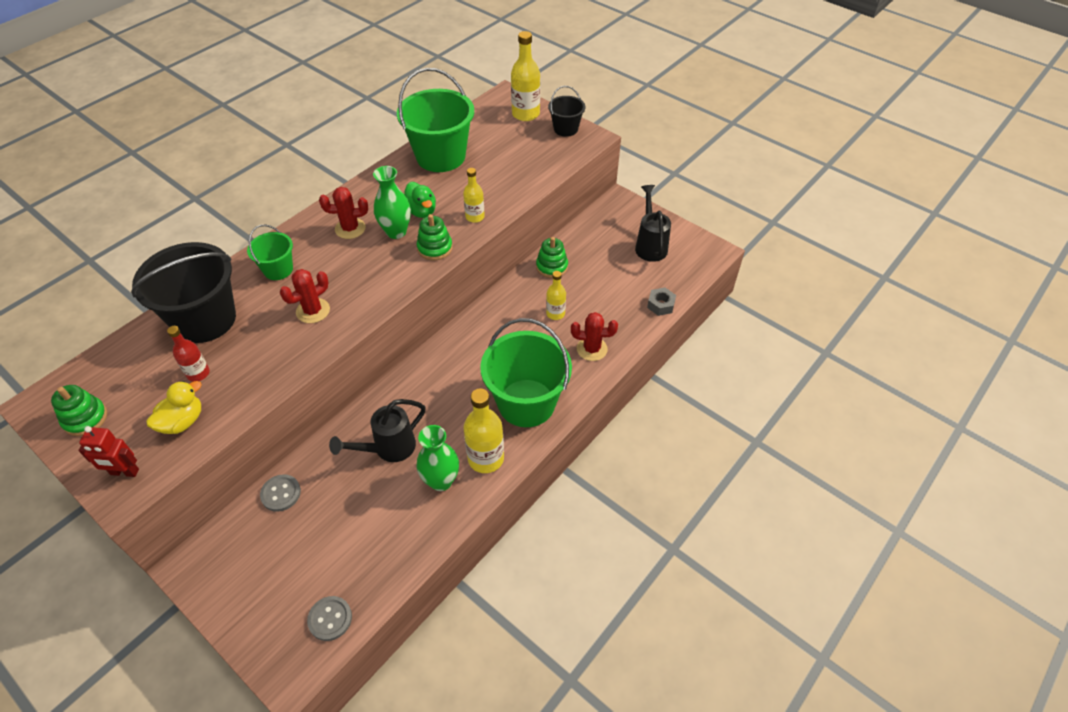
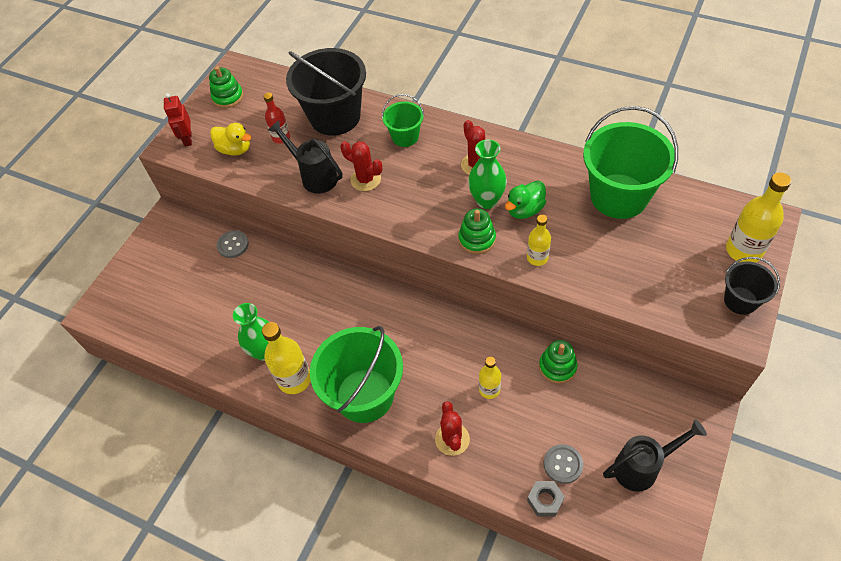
camera: 80 degrees right, 5 degrees up
grey button [307,596,352,641] -> grey button moved to [544,444,583,484]
black watering can [329,399,426,462] -> black watering can moved to [268,120,342,193]

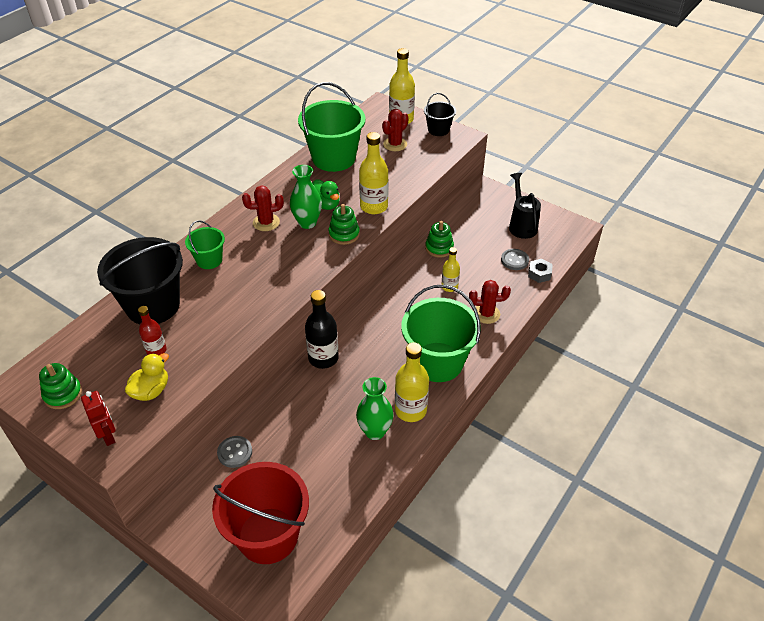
camera: 85 degrees left, 10 degrees down
red robot [164,93,192,147] -> red robot turned 120 degrees counterclockwise [81,391,115,446]
black watering can [268,120,342,193] -> none
red cactus [340,141,382,191] -> red cactus moved to [382,109,409,151]
yellow bottle [527,215,551,266] -> yellow bottle [359,132,389,214], size x1.66
none -> red bucket [212,462,309,564]
none -> black bottle [305,290,339,369]

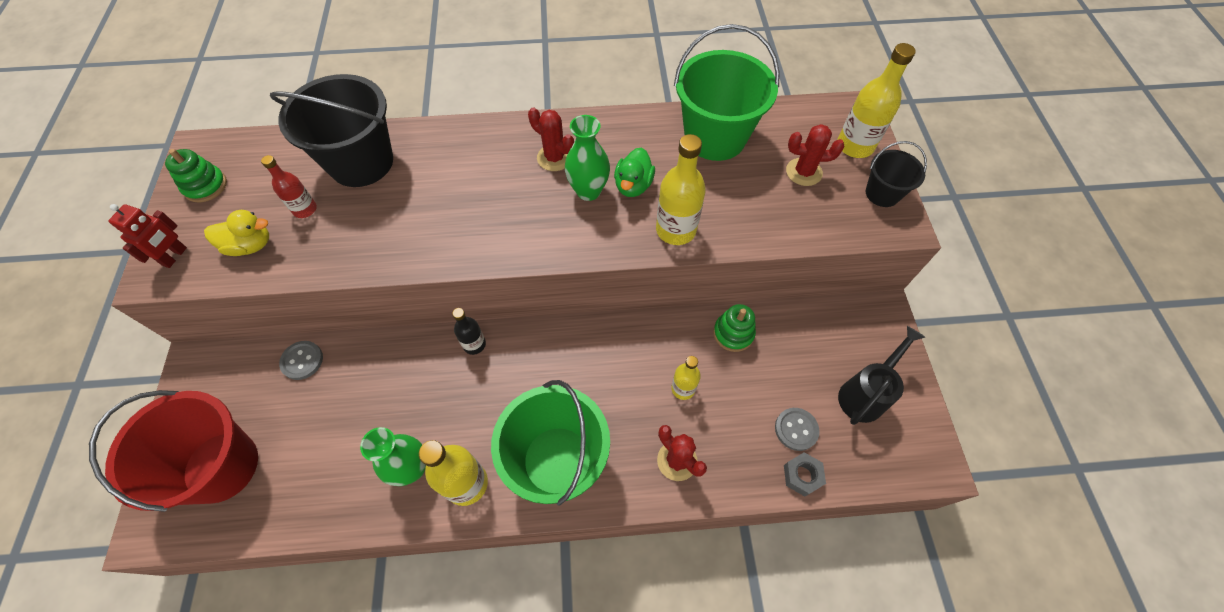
camera: 50 degrees right, 15 degrees up
green bucket [185,221,225,269] -> none
black bottle [305,290,339,369] -> black bottle [452,308,486,355], size x0.60
green stacking toy [329,204,360,245] -> none

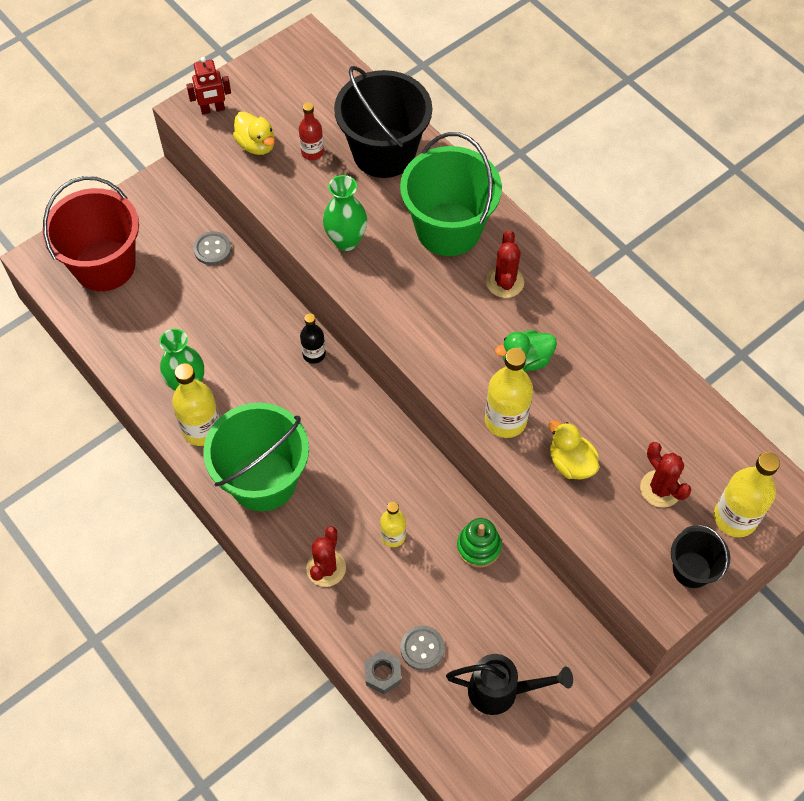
camera: 55 degrees right, 0 degrees up
green stacking toy [165,149,227,202] -> none
green vase [565,115,610,201] -> green vase moved to [323,175,367,251]
green bucket [674,24,780,161] -> green bucket moved to [400,132,502,256]
none -> yellow duck [549,420,599,480]

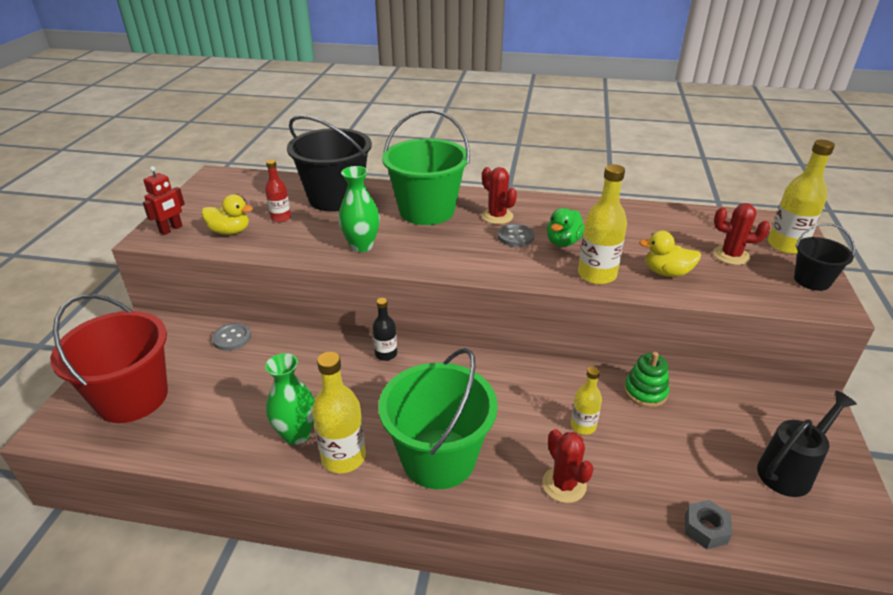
camera: 40 degrees left, 25 degrees down
grey button [400,625,445,670] -> grey button moved to [498,224,534,247]

